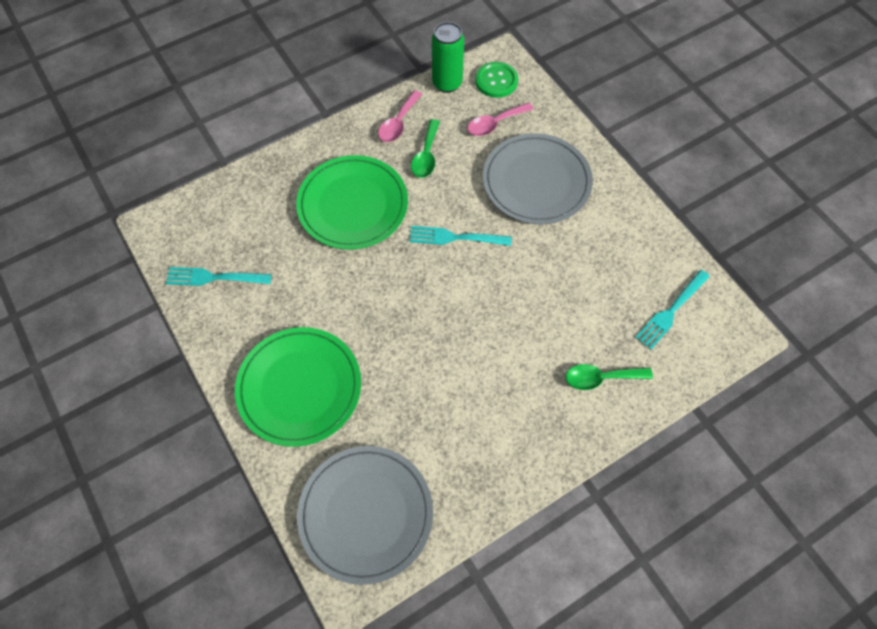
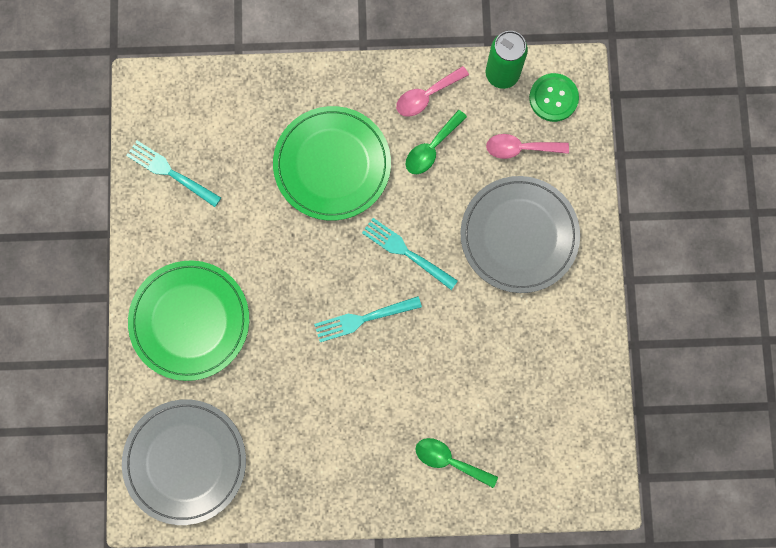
camera: 30 degrees right, 15 degrees up
turquoise fork [635,270,710,350] -> turquoise fork moved to [314,296,422,342]

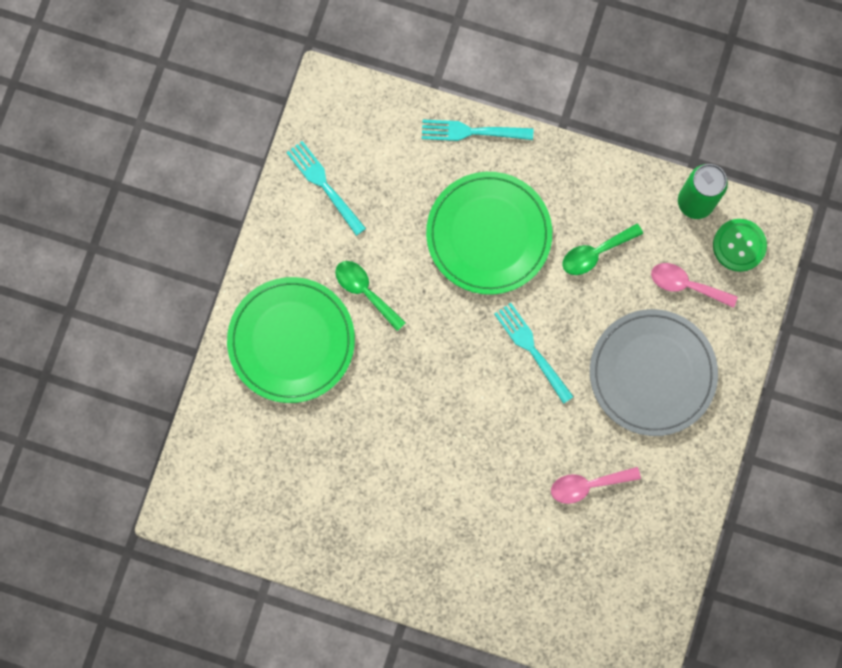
camera: 20 degrees right, 0 degrees up
grey plate [122,400,246,525] -> none
turquoise fork [314,296,422,342] -> turquoise fork moved to [422,120,533,141]
pink spoon [396,66,469,117] -> pink spoon moved to [551,467,641,504]
green spoon [416,438,498,488] -> green spoon moved to [335,261,406,331]

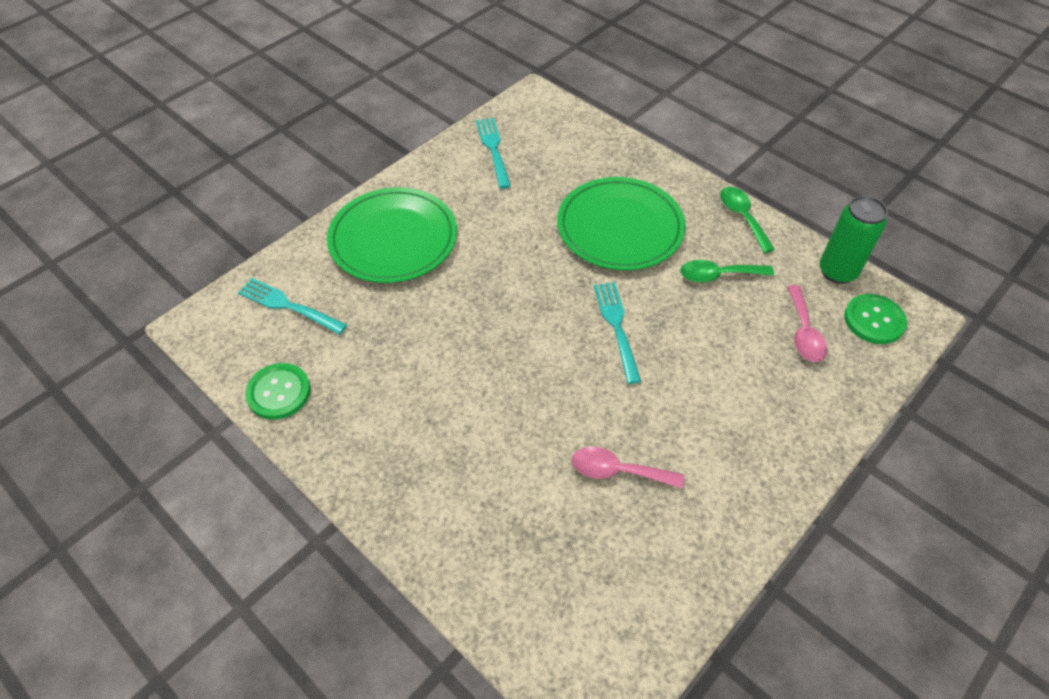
camera: 25 degrees right, 25 degrees down
green spoon [335,261,406,331] -> green spoon moved to [720,187,775,253]
turquoise fork [422,120,533,141] -> turquoise fork moved to [238,278,347,335]
grey plate [590,309,718,436] -> none
pink spoon [651,263,738,308] -> pink spoon turned 135 degrees counterclockwise [787,285,827,362]
none -> green button [245,363,311,420]

